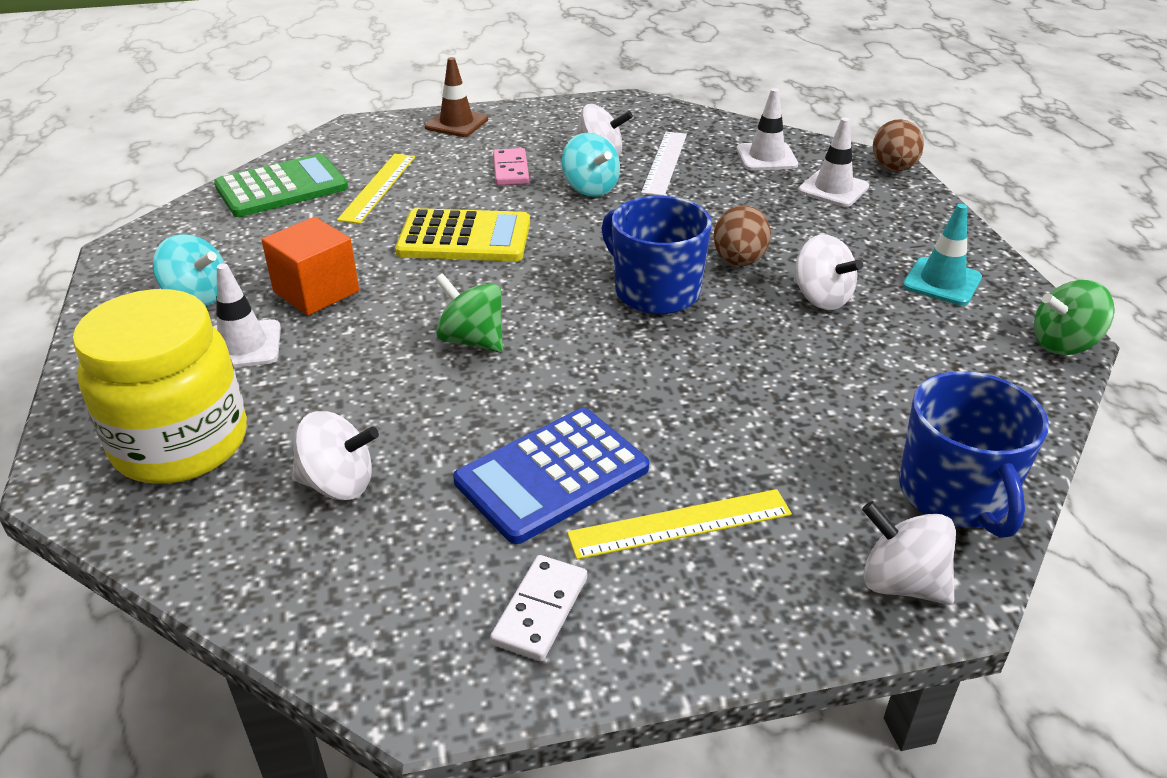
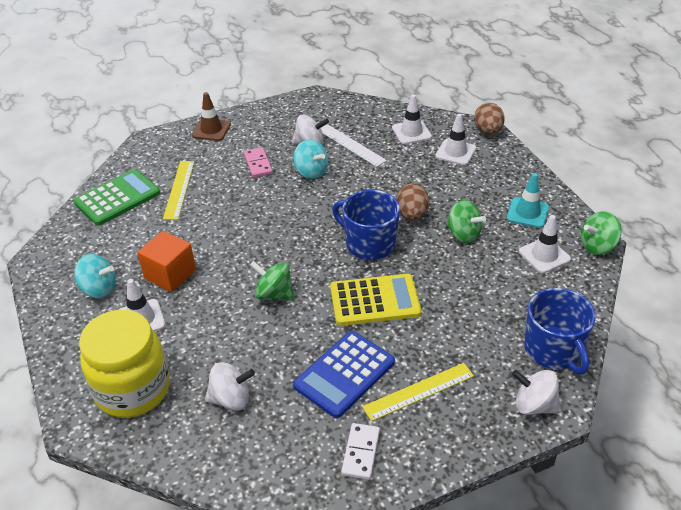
camera: 10 degrees left, 5 degrees up
yellow calculator [395,208,530,261] -> yellow calculator moved to [330,274,421,326]
white ruler [641,132,687,196] -> white ruler turned 45 degrees counterclockwise [321,124,387,167]
white spinning top [794,234,863,310] -> green spinning top [446,200,486,243]
none -> white traffic cone [519,215,571,273]

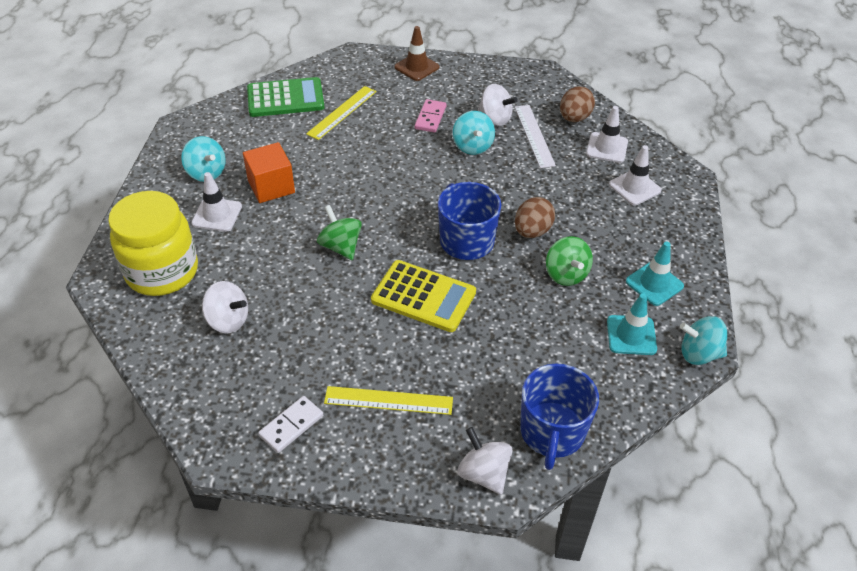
camera: 30 degrees right, 5 degrees up
blue calculator [293,331,395,418] -> none
brown egg [474,103,504,135] -> brown egg moved to [560,86,595,122]
white traffic cone [519,215,571,273] -> turquoise traffic cone [607,293,657,355]
green spinning top [581,211,621,255] -> turquoise spinning top [680,316,727,365]

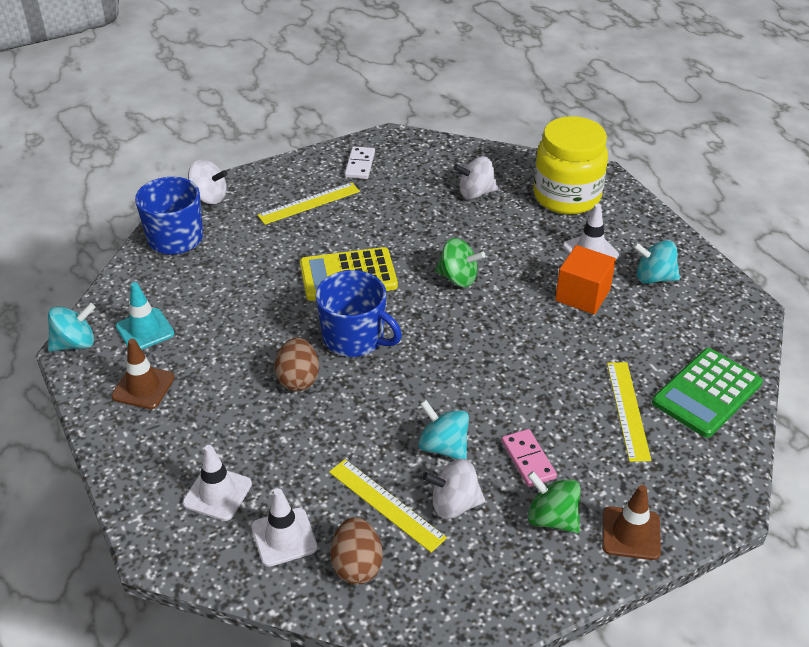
camera: 145 degrees right, 5 degrees down
white ruler [515,105,556,168] -> yellow ruler [329,459,447,553]
green spinning top [546,236,593,286] -> green spinning top moved to [527,471,581,533]
turquoise traffic cone [626,242,684,306] -> brown traffic cone [111,338,175,409]

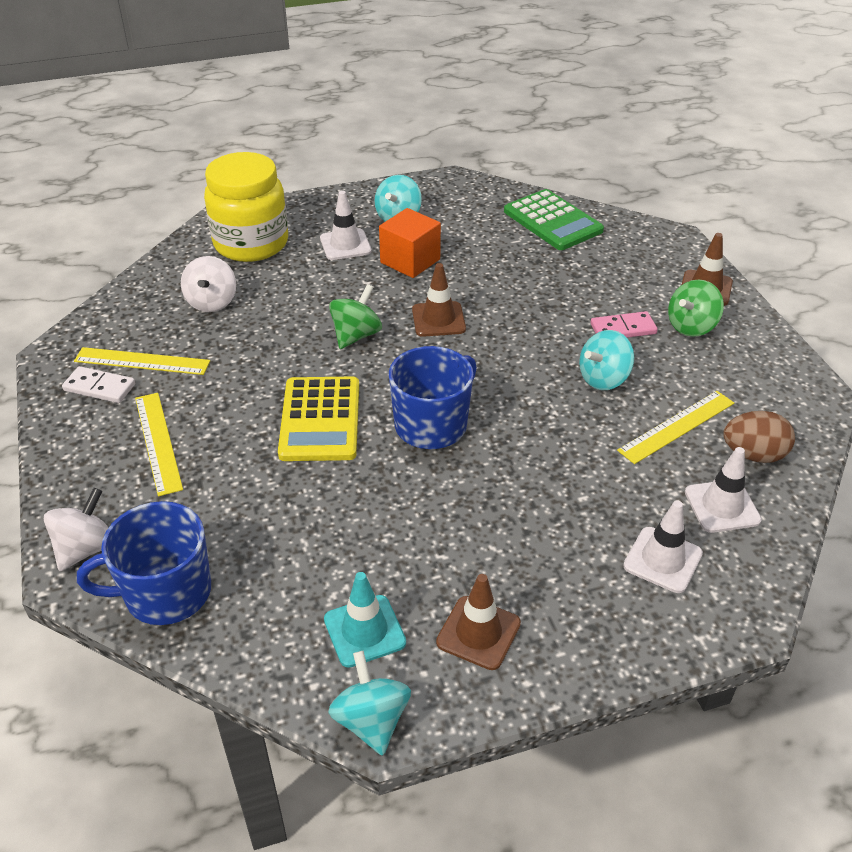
camera: 80 degrees left, 0 degrees up
brown egg [275,337,319,392] -> none
white spinning top [422,459,485,519] -> none
yellow ruler [607,362,651,462] -> yellow ruler moved to [74,347,210,375]
none -> brown traffic cone [412,263,466,337]

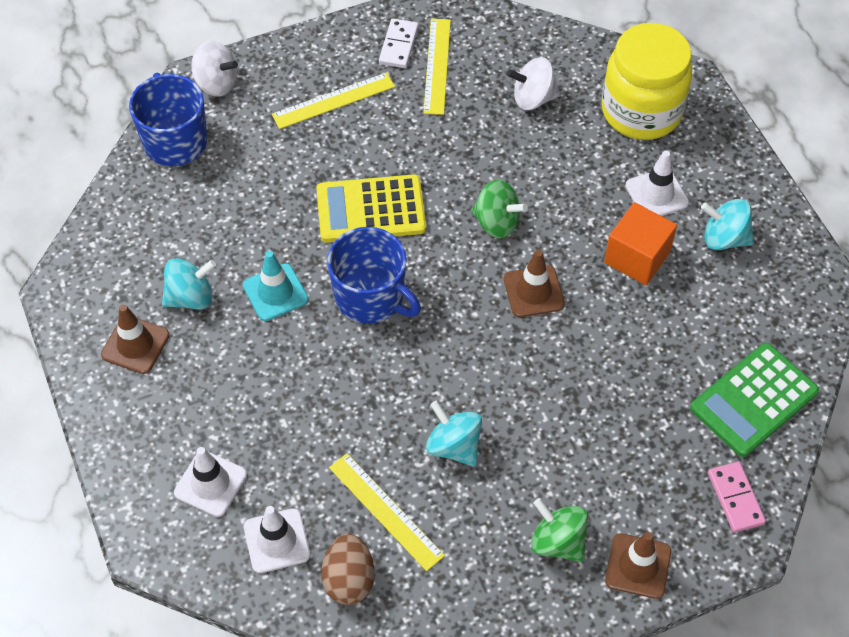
camera: 85 degrees right, 15 degrees up
turquoise traffic cone [324,572,406,668] -> turquoise traffic cone moved to [243,251,309,321]
turquoise spinning top [328,651,411,756] -> turquoise spinning top moved to [162,258,216,310]
pink domino [591,311,658,338] -> pink domino moved to [708,462,766,533]

